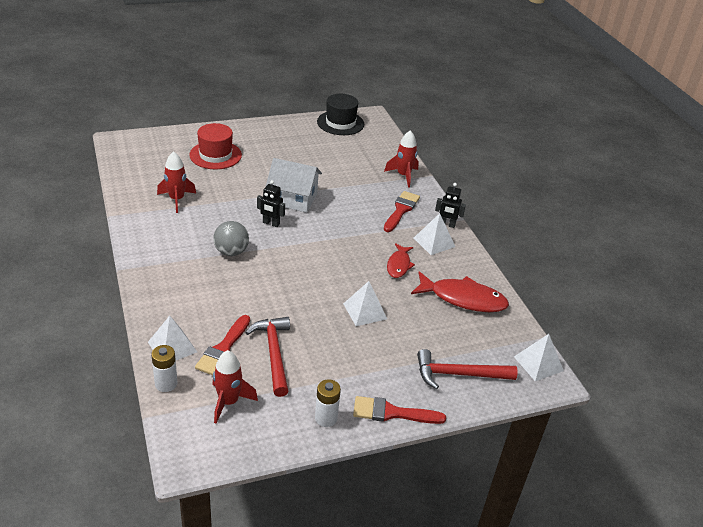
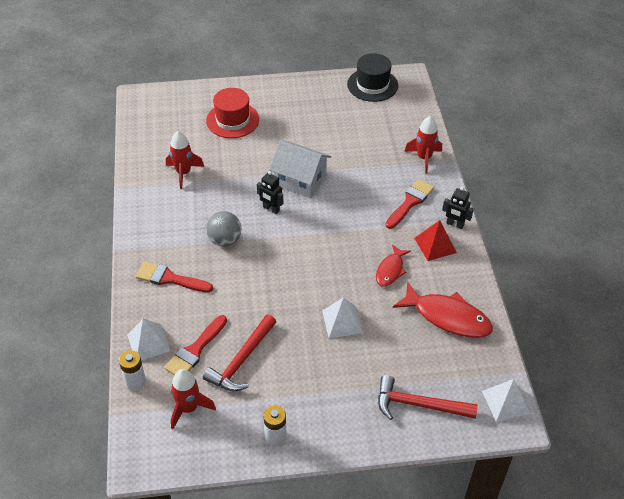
camera: 15 degrees right, 10 degrees up
red hammer [245,317,290,397] -> red hammer turned 150 degrees counterclockwise [203,314,276,391]
red brush [353,396,446,424] -> red brush moved to [136,261,213,292]
white pyramid [414,213,455,255] -> red pyramid [414,220,457,261]

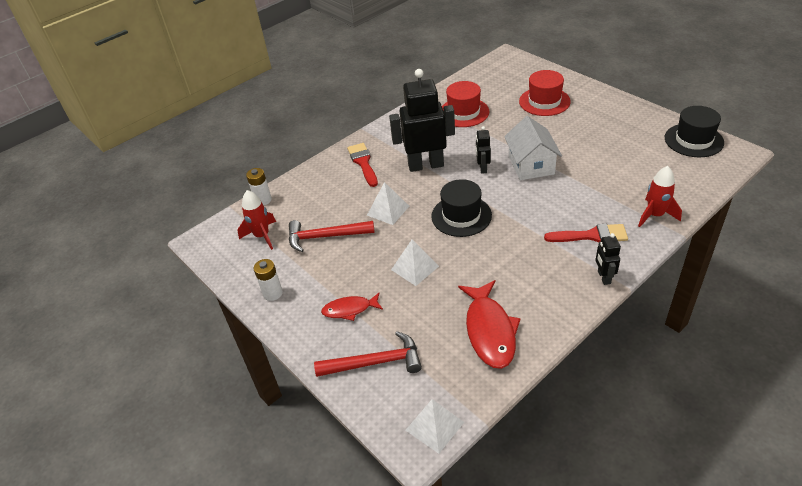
camera: 60 degrees right, 5 degrees down
white pyramid [127,319,170,361] -> white pyramid moved to [367,182,409,225]
red brush [164,315,227,375] -> none
red rocket [166,131,204,189] -> red hat [442,81,489,127]
grey ball [206,211,242,246] -> black robot [389,69,455,172]
red fish [376,244,411,287] -> red fish moved to [321,293,383,321]
red hammer [378,375,478,420] -> red hammer turned 105 degrees clockwise [314,331,422,377]
red pyramid [414,220,457,261] -> none
none -> black hat [431,179,492,237]

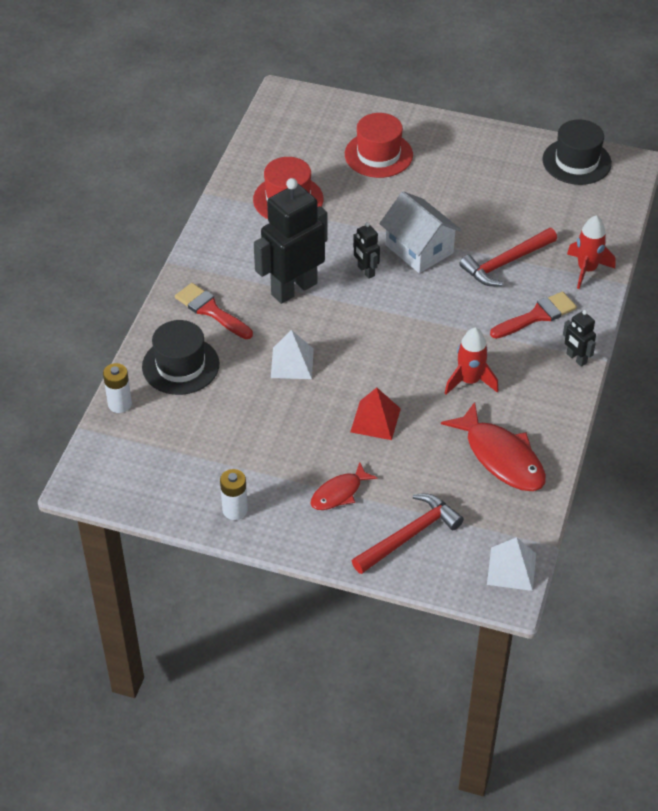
camera: 35 degrees left, 5 degrees up
red rocket [238,190,276,250] -> red rocket moved to [445,327,499,395]
red hammer [289,220,375,252] -> red hammer moved to [459,228,557,286]
white pyramid [391,240,439,286] -> red pyramid [350,388,401,440]
black hat [431,179,492,237] -> black hat moved to [142,320,219,395]

